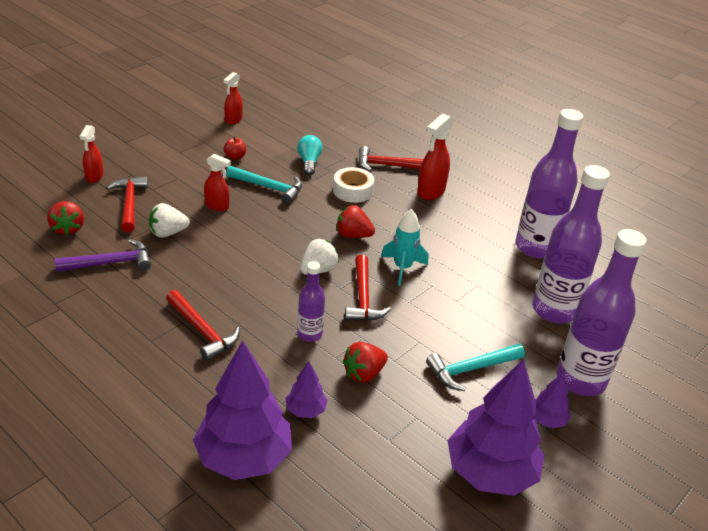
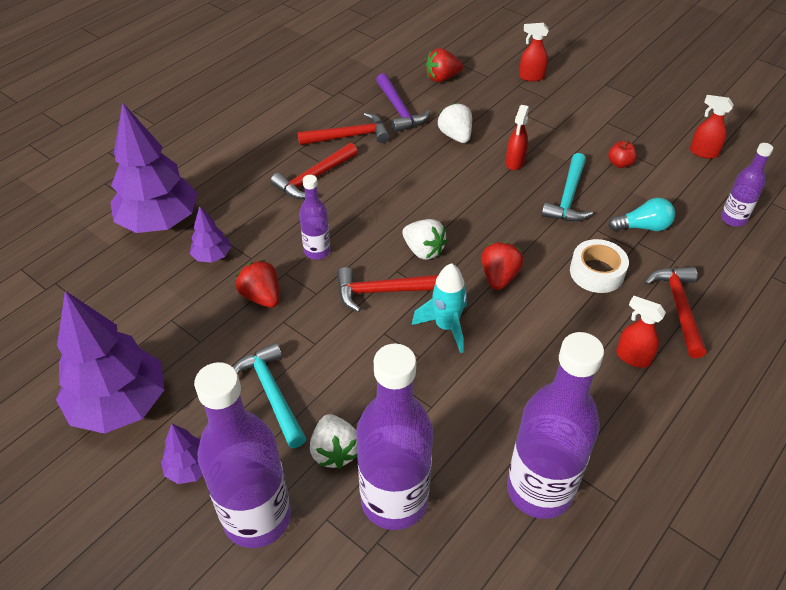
camera: 90 degrees right, 10 degrees up
red hammer [106,176,148,232] -> red hammer moved to [297,112,390,145]
red spray bottle [417,114,453,200] -> red spray bottle [616,295,666,368], size x0.65
none -> white strawberry [310,414,358,469]
none -> purple bottle [721,143,773,227]

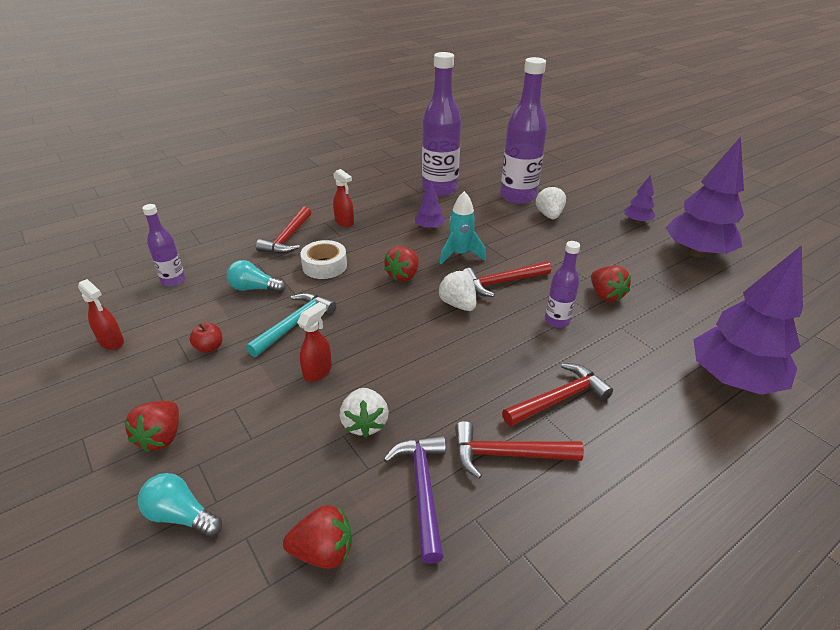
camera: 165 degrees left, 10 degrees down
purple tree [190,206,231,263] -> purple tree moved to [415,180,445,230]
purple bottle [194,362,291,548] -> none
turquoise hammer [233,342,307,448] -> none
red hammer [337,267,439,312] -> red hammer turned 150 degrees clockwise [463,261,551,297]
red spray bottle [519,23,549,82] -> turquoise light bulb [138,473,222,537]
none -> red strawberry [124,401,179,452]

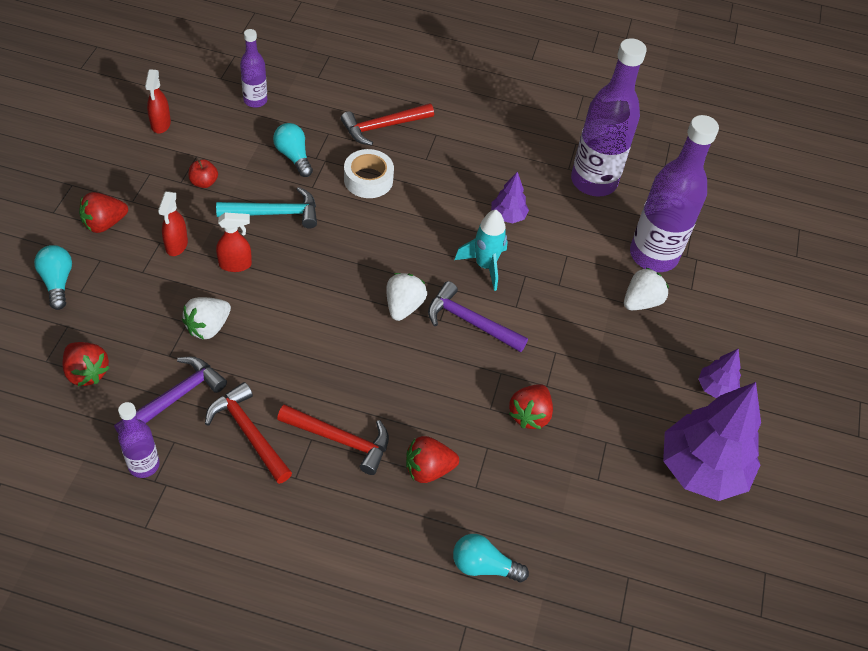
camera: 45 degrees right, 15 degrees up
red spray bottle [333,169,354,227] -> red spray bottle moved to [158,191,188,256]
red strawberry [384,246,419,282] -> red strawberry moved to [406,436,459,483]
red hammer [463,261,551,297] -> purple hammer [428,281,528,352]
purple bottle [545,241,580,328] -> purple bottle moved to [118,402,160,478]
purple tree [693,245,803,395] -> turquoise light bulb [453,534,529,582]

